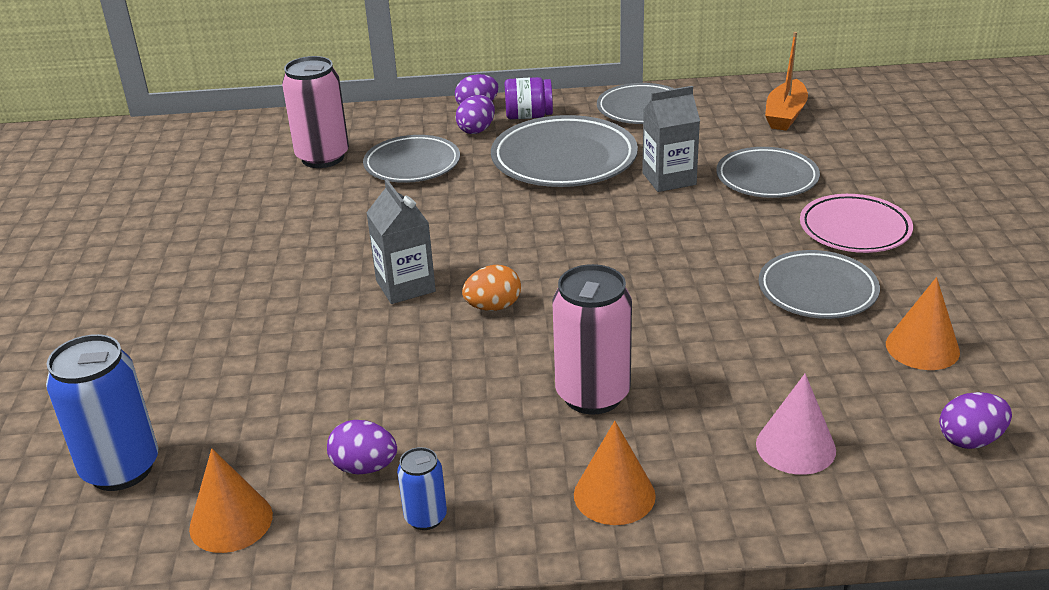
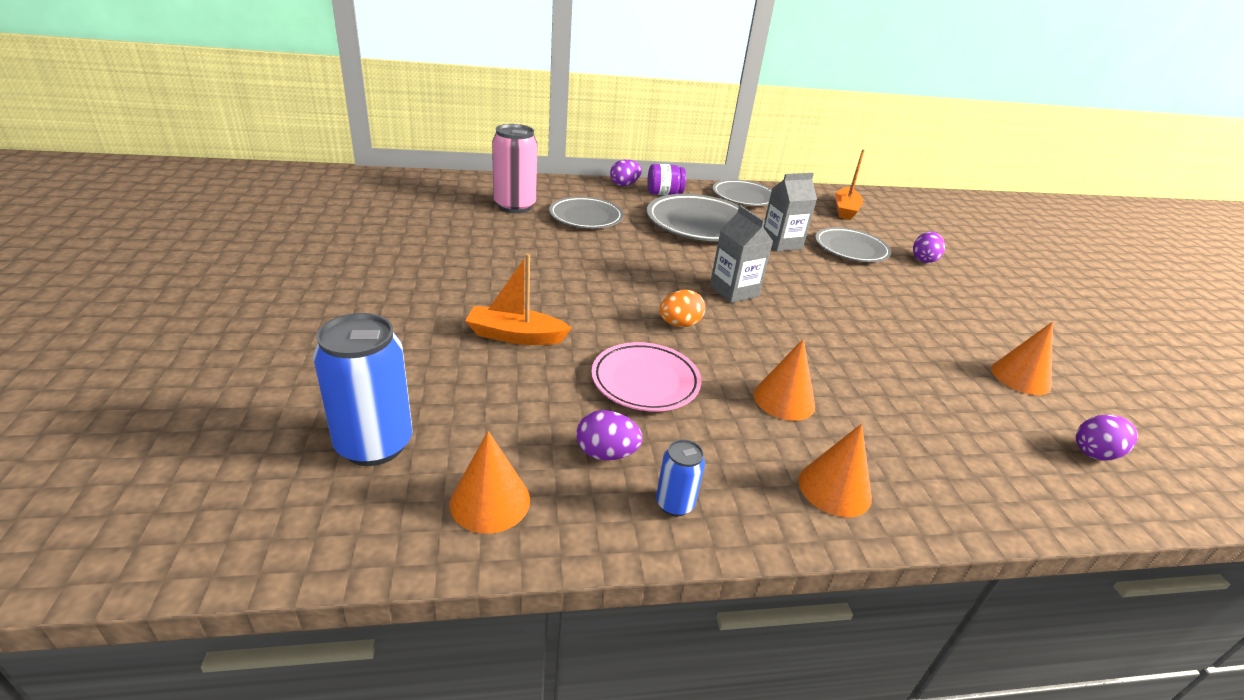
camera: 10 degrees left, 0 degrees up
grey carton [366,179,436,304] -> grey carton moved to [710,205,773,303]
purple egg [456,95,495,134] -> purple egg moved to [913,232,945,263]
pink can [552,264,632,414] -> orange cone [754,339,815,421]
pink cone [756,374,836,475] -> none
grey plate [759,250,880,319] -> none
pink plate [800,194,913,253] -> pink plate moved to [592,342,702,411]
none -> orange boat [465,254,572,345]

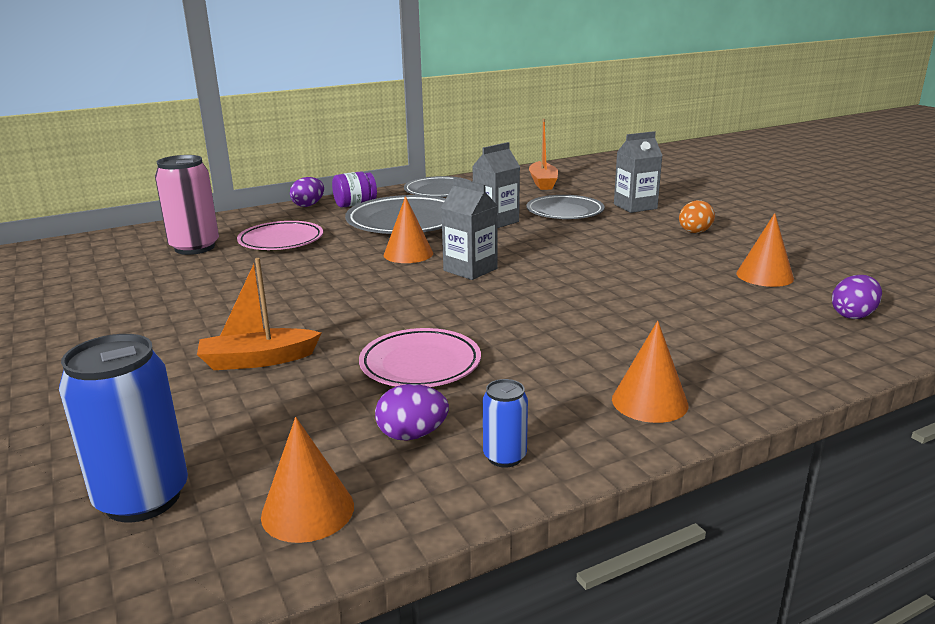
camera: 15 degrees left, 10 degrees down
grey plate [549,197,623,228] -> pink plate [237,221,323,250]
orange egg [659,290,705,327] -> orange egg moved to [679,200,715,233]
orange cone [754,339,815,421] -> orange cone moved to [384,196,433,263]
purple egg [913,232,945,263] -> grey carton [614,131,663,213]

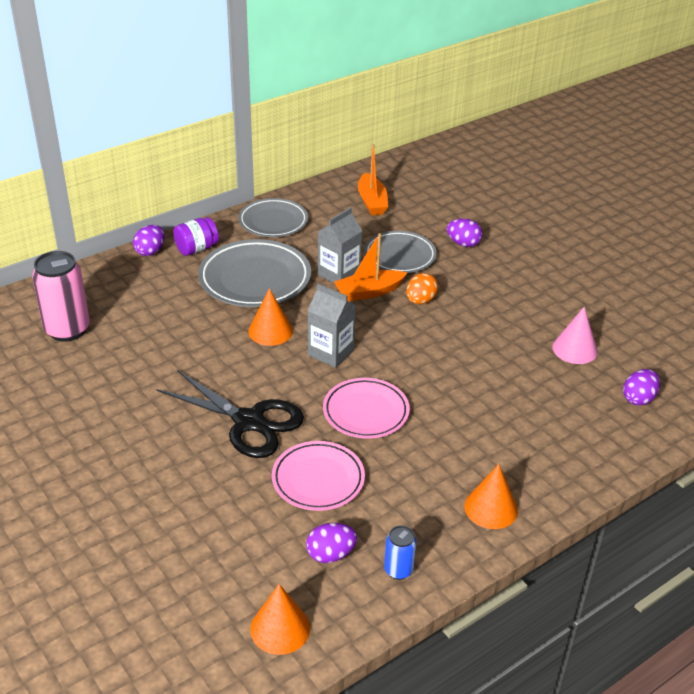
camera: 10 degrees left, 15 degrees up
blue can [59,334,188,523] -> none
orange boat [197,258,321,370] -> orange boat moved to [334,233,407,301]
pink plate [237,221,323,250] -> pink plate moved to [323,378,410,439]
grey carton [614,131,663,213] -> purple egg [447,219,482,247]
orange egg [679,200,715,233] -> orange egg moved to [406,273,438,304]
orange cone [736,213,794,287] -> pink cone [552,307,598,364]
none -> black scissors [156,370,304,458]

